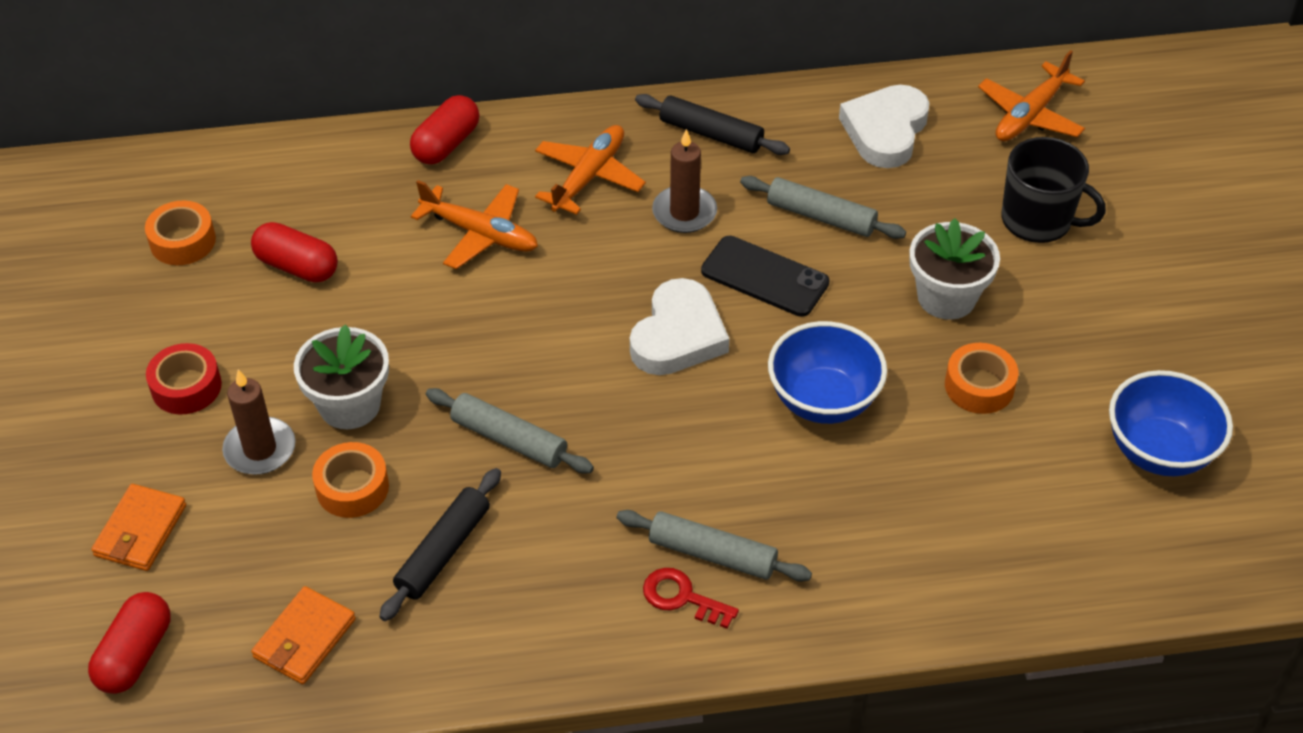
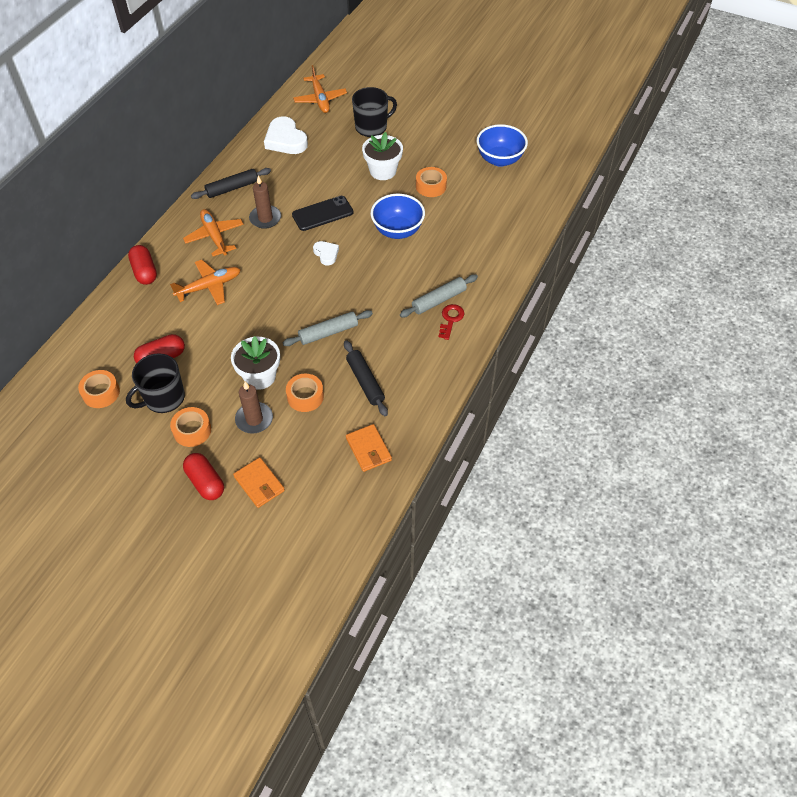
camera: 55 degrees left, 5 degrees up
red capsule [88,592,171,694] -> red capsule moved to [183,453,224,500]
red tape [146,343,222,414] -> orange tape [170,407,211,447]
white heart [630,278,730,375] -> white heart [313,241,339,265], size x0.55
red key [643,568,739,629] -> red key turned 135 degrees clockwise [438,304,464,340]
grey rolling pin [740,176,906,239] -> none
none -> black mug [126,353,185,413]

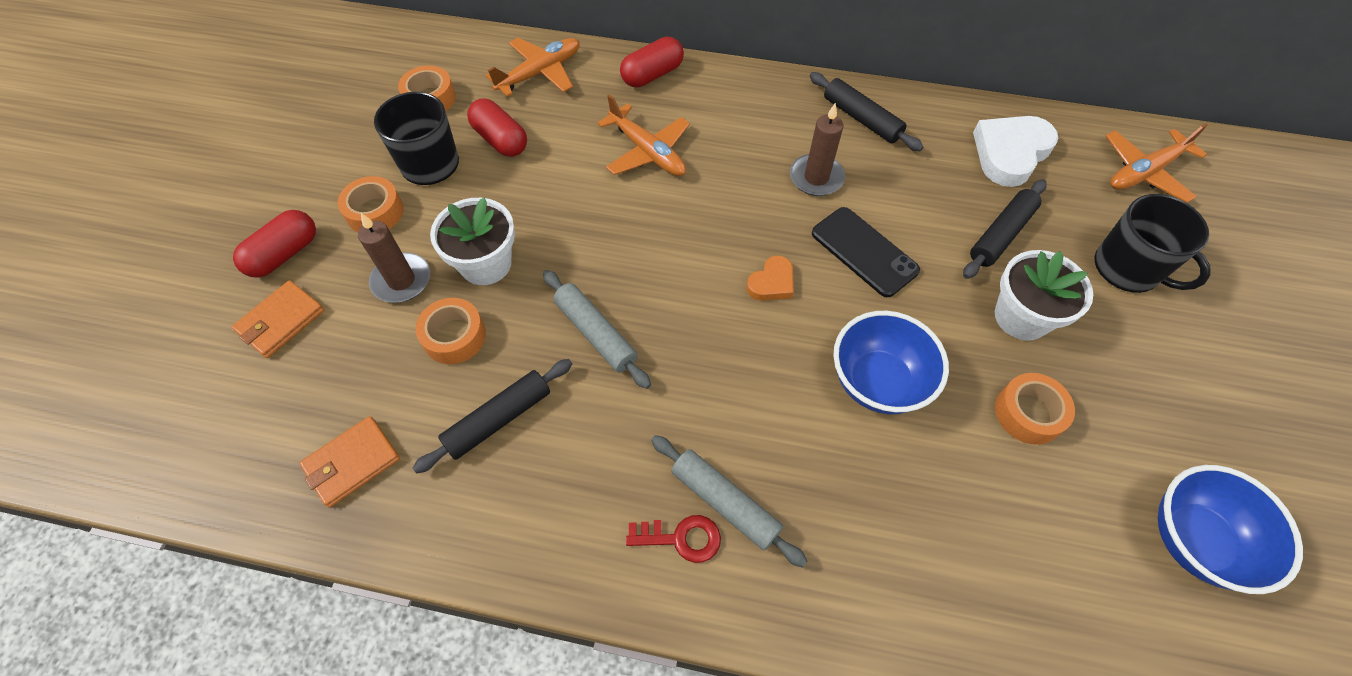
camera: 75 degrees right, 5 degrees up
orange plane [183,209,244,256] -> orange plane moved to [486,38,580,97]
white heart [313,241,339,265] -> orange heart [746,255,794,300]
none -> black rolling pin [963,179,1046,279]

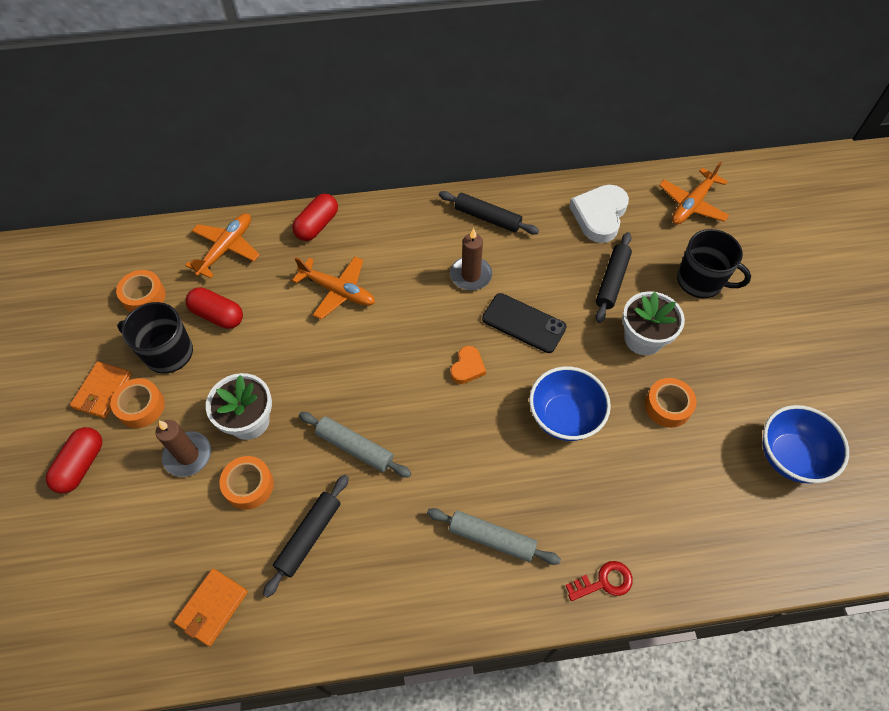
camera: 20 degrees left, 0 degrees up
orange wallet [232,280,324,358] -> orange wallet moved to [70,361,132,419]
red key [626,515,721,563] -> red key moved to [565,561,633,601]

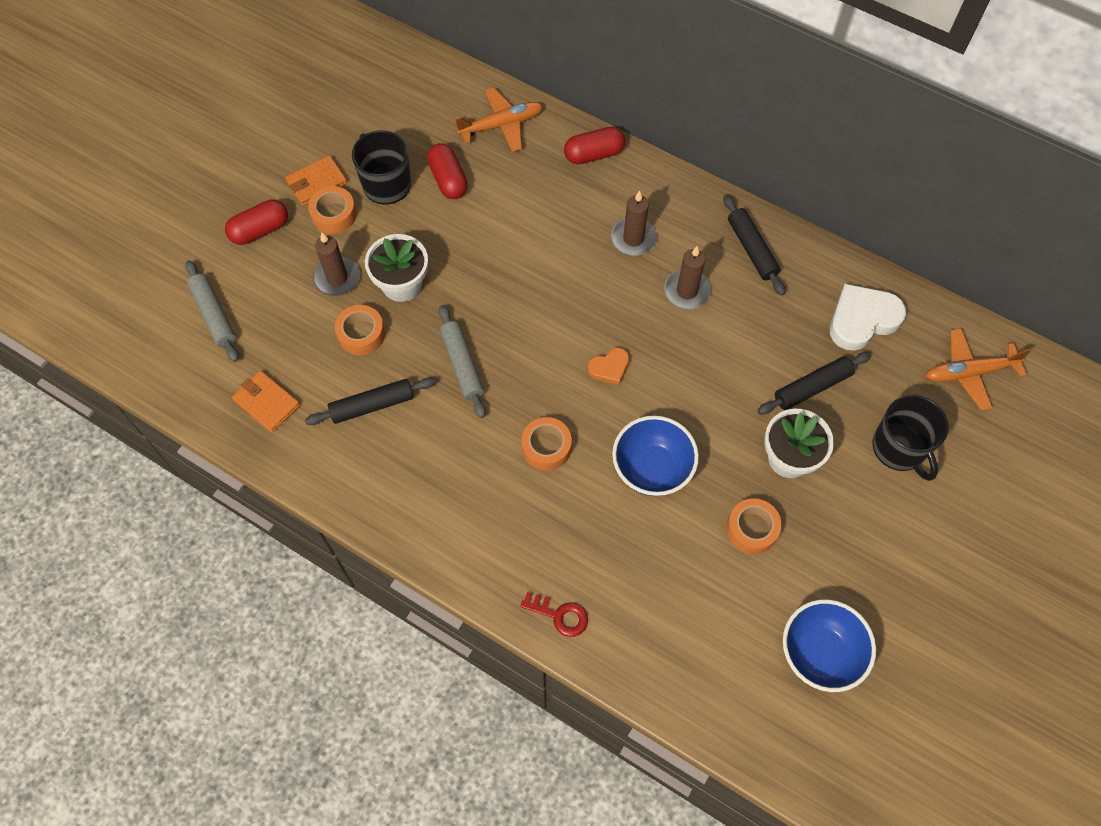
camera: 40 degrees right, 5 degrees up
orange tape [116,270,166,313] -> orange tape moved to [521,417,572,471]
orange wallet [174,569,248,646] -> orange wallet turned 60 degrees clockwise [232,370,300,433]
orange plane [292,257,375,320] -> none
grey rolling pin [427,508,561,565] -> grey rolling pin moved to [185,260,239,362]
black phone [482,293,567,353] -> none
none -> brown candle [611,191,657,256]

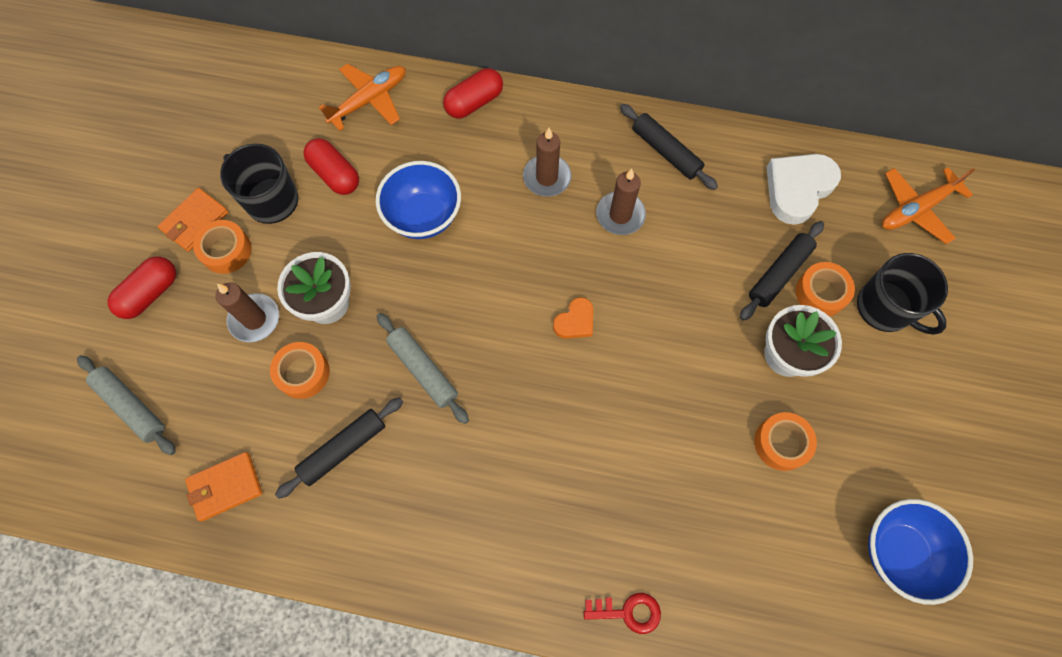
camera: 20 degrees left, 5 degrees up
orange wallet [232,370,300,433] -> orange wallet turned 45 degrees counterclockwise [185,452,263,521]
orange tape [521,417,572,471] -> orange tape moved to [796,262,855,316]
blue bowl [612,415,699,496] -> blue bowl moved to [376,161,461,239]

